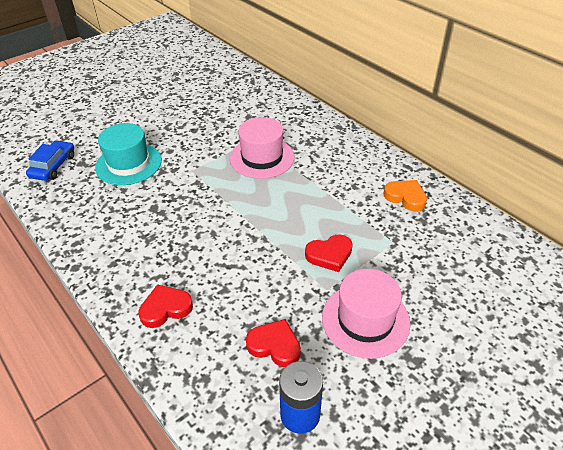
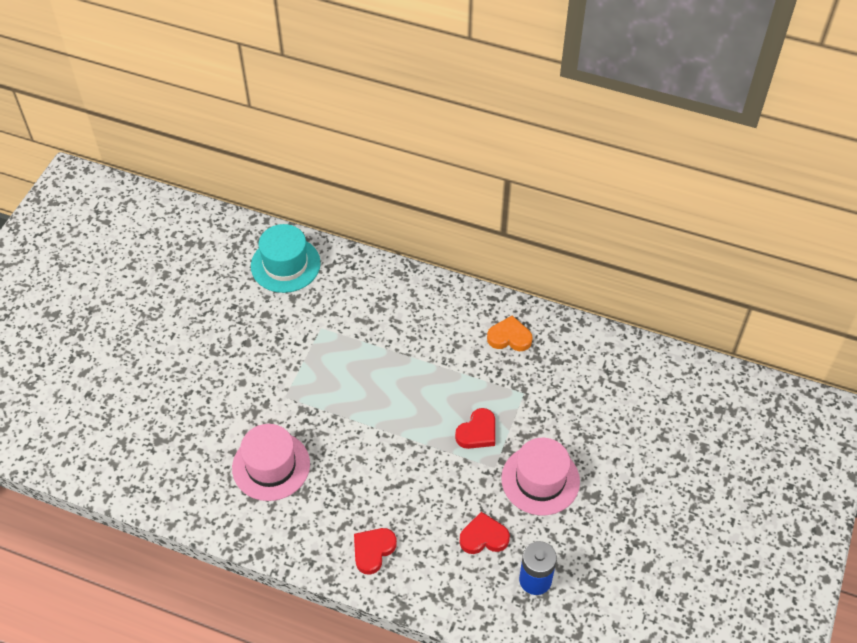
camera: 30 degrees left, 10 degrees up
blue car [26,140,74,181] -> none
turquoise hat [95,123,162,185] -> turquoise hat moved to [251,224,321,293]
pink hat [230,117,294,179] -> pink hat moved to [232,424,310,501]

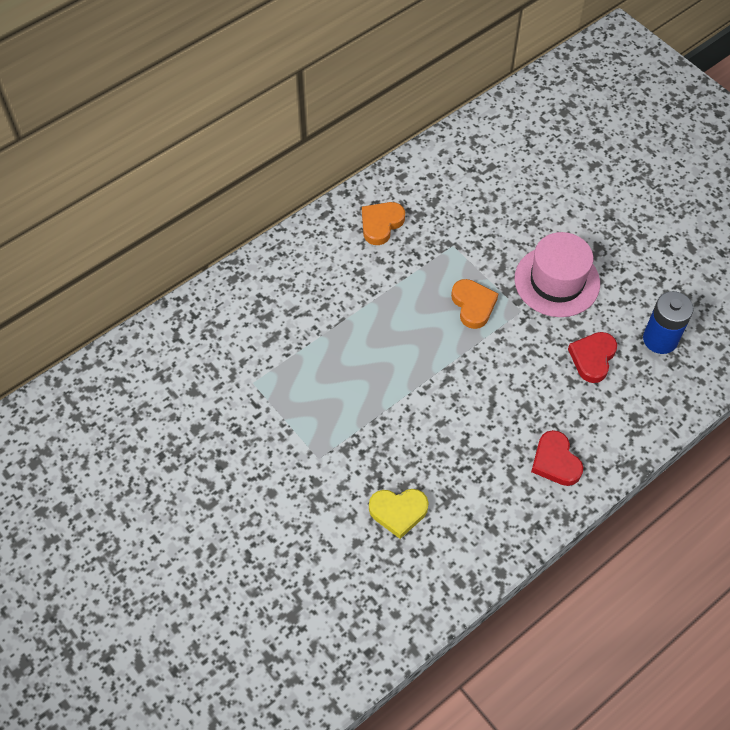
camera: 60 degrees left, 5 degrees up
pink hat [232,424,310,501] -> yellow heart [369,489,429,539]
turquoise hat [251,224,321,293] -> none
red heart [455,408,495,449] -> orange heart [451,279,499,329]

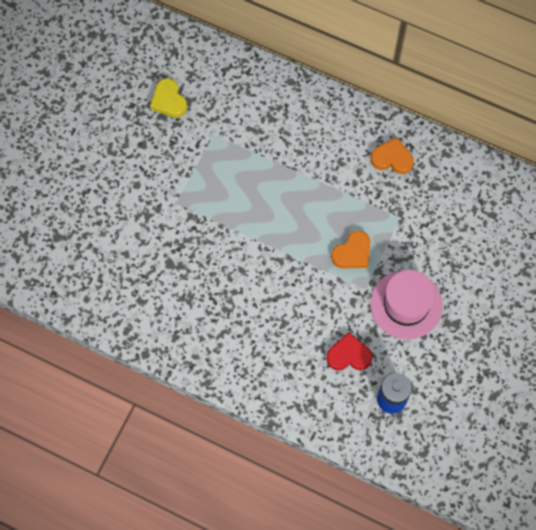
camera: 65 degrees right, 10 degrees up
yellow heart [369,489,429,539] -> yellow heart moved to [150,78,187,118]
red heart [531,430,583,486] -> none

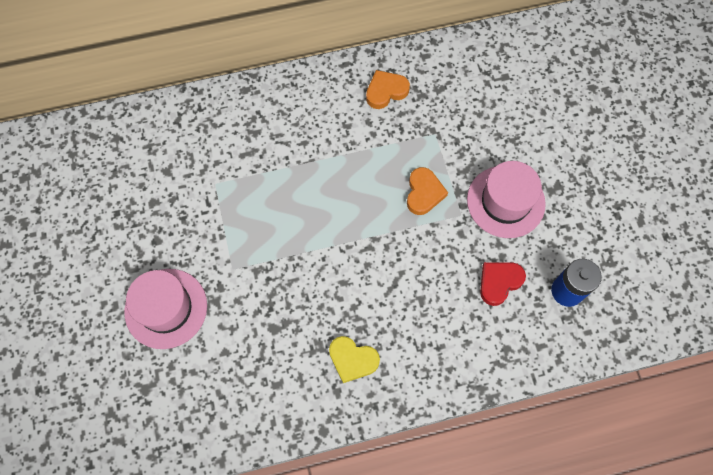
camera: 40 degrees left, 0 degrees up
yellow heart [150,78,187,118] -> yellow heart moved to [329,336,380,383]
none -> pink hat [124,269,207,349]

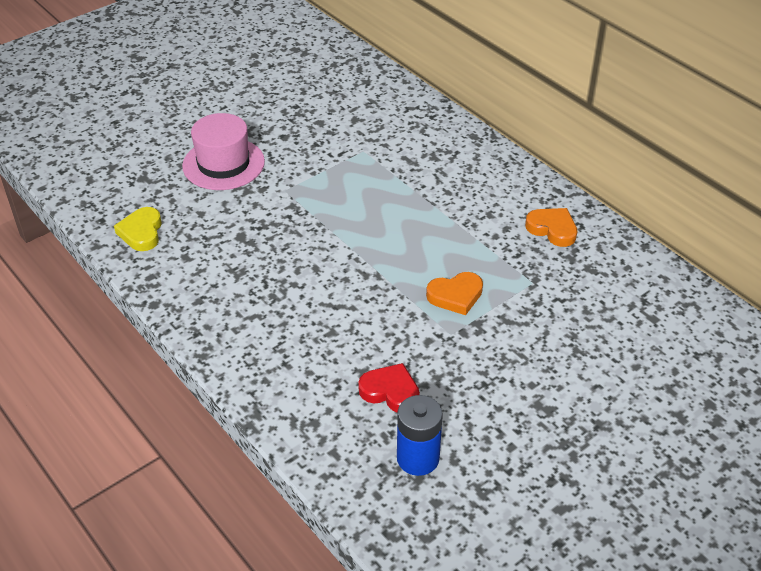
camera: 65 degrees right, 25 degrees down
yellow heart [329,336,380,383] -> yellow heart moved to [114,207,162,251]
pink hat [467,161,546,238] -> none

